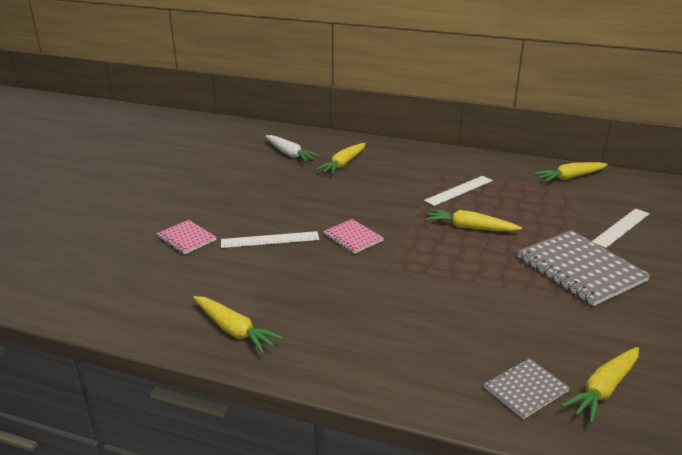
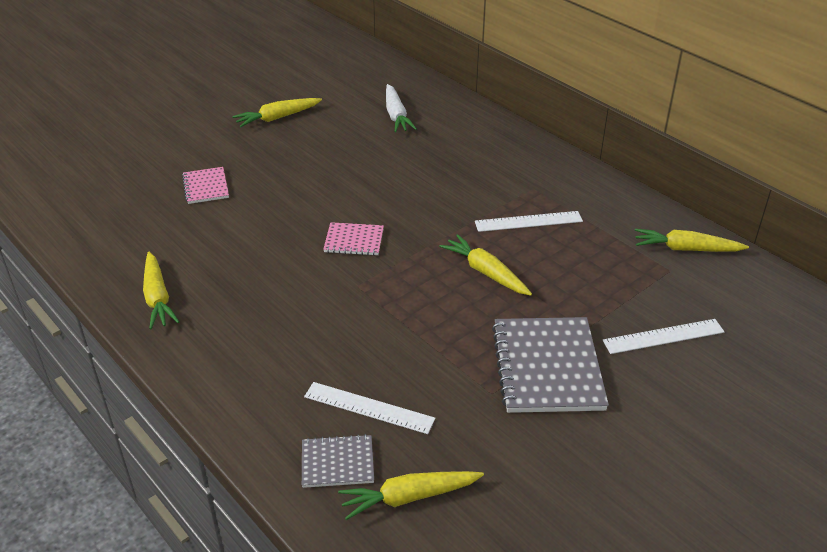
camera: 30 degrees right, 10 degrees up
white ruler [221,231,319,248] -> white ruler moved to [304,382,435,434]
yellow carrot [316,143,366,174] -> yellow carrot moved to [233,98,322,127]
pink notebook [323,219,384,254] -> pink notebook turned 75 degrees counterclockwise [323,222,384,256]

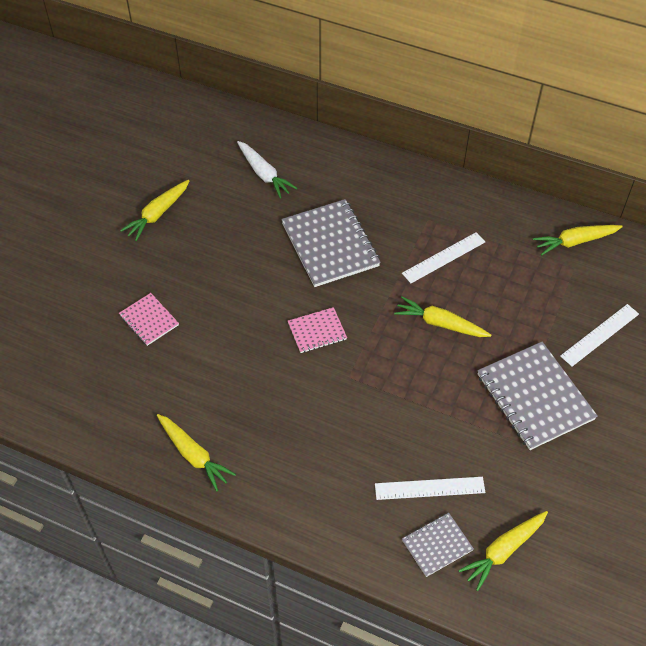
camera: 25 degrees left, 15 degrees up
none -> grey notebook [281,199,381,287]

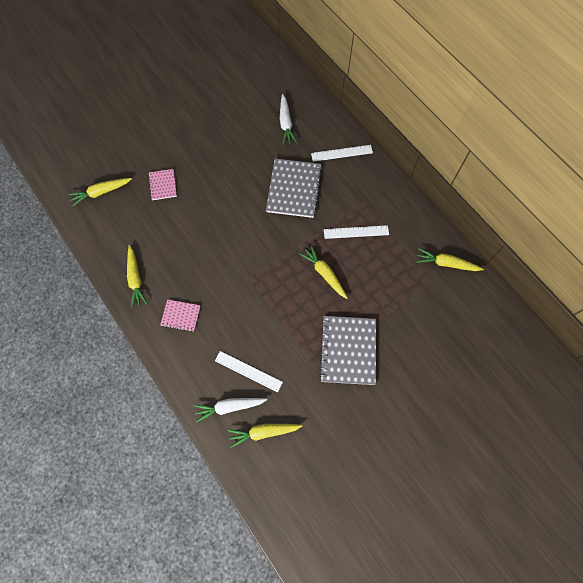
camera: 30 degrees right, 15 degrees up
yellow carrot [120,180,189,241] -> yellow carrot moved to [69,178,132,206]
pink notebook [288,307,347,353] -> pink notebook moved to [160,299,200,332]
grey notebook [402,513,474,577] -> white carrot [194,398,267,423]
white ruler [560,304,639,366] -> white ruler moved to [311,145,373,162]

